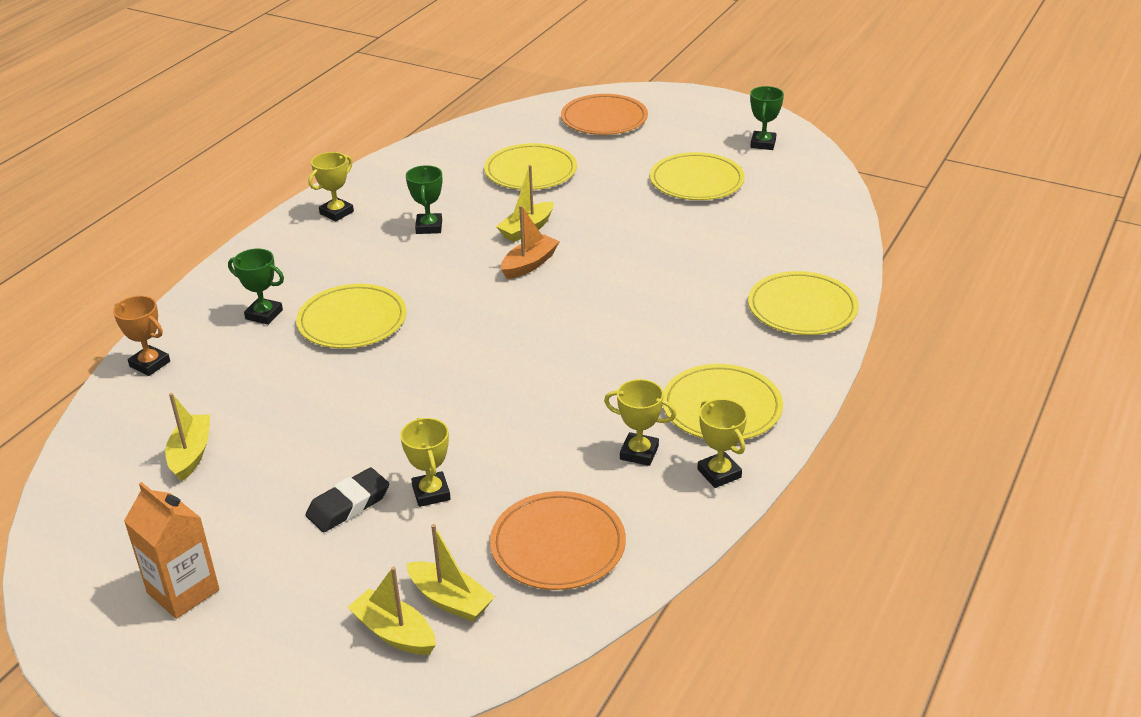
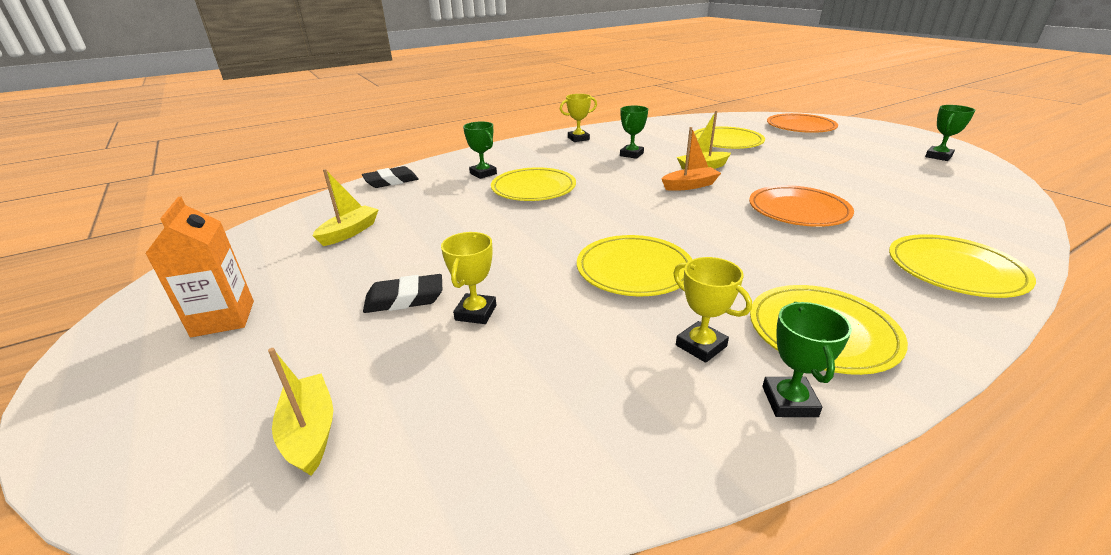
camera: 30 degrees right, 5 degrees down
orange trophy [113,296,170,376] -> black eraser [362,166,419,188]
yellow boat [407,524,495,622] -> none
orange plate [490,491,626,590] -> orange plate moved to [749,185,854,227]
yellow plate [650,152,745,200] -> yellow plate moved to [577,235,693,296]
yellow trophy [697,399,747,488] -> green trophy [762,302,852,417]

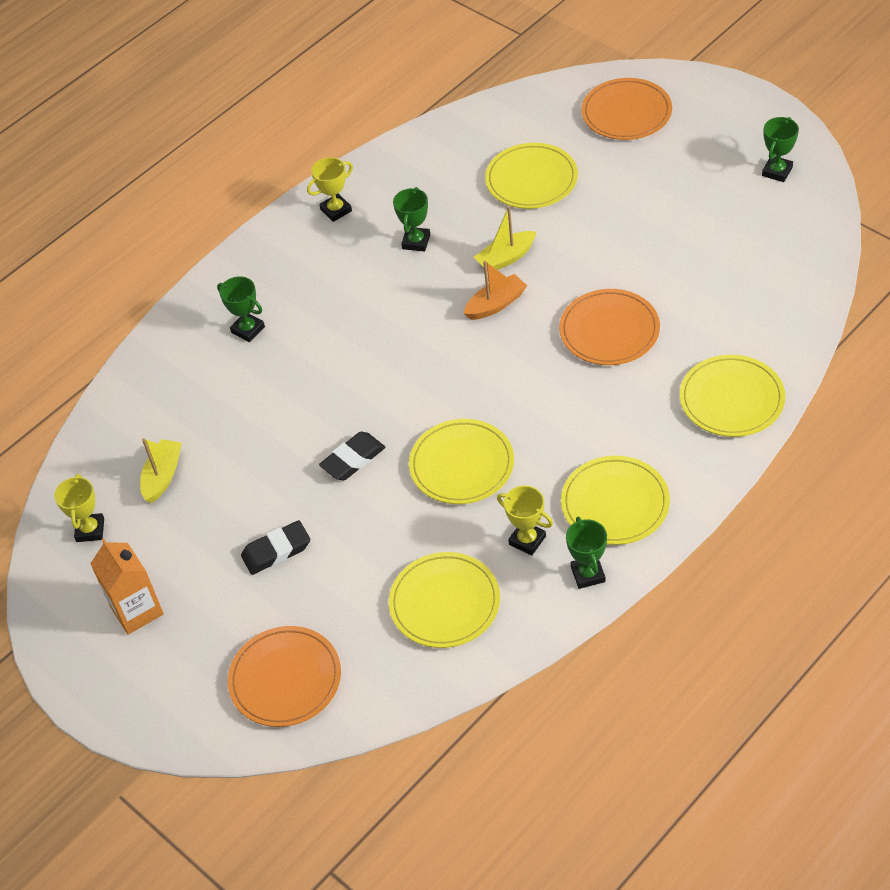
camera: 10 degrees left, 20 degrees up
yellow boat [268,348,333,476] -> orange plate [228,626,341,727]
black eraser [362,166,419,188] -> black eraser moved to [319,432,385,480]
yellow trophy [441,232,496,324] -> yellow trophy moved to [54,474,104,542]
yellow plate [491,167,576,201] -> yellow plate moved to [389,552,500,648]

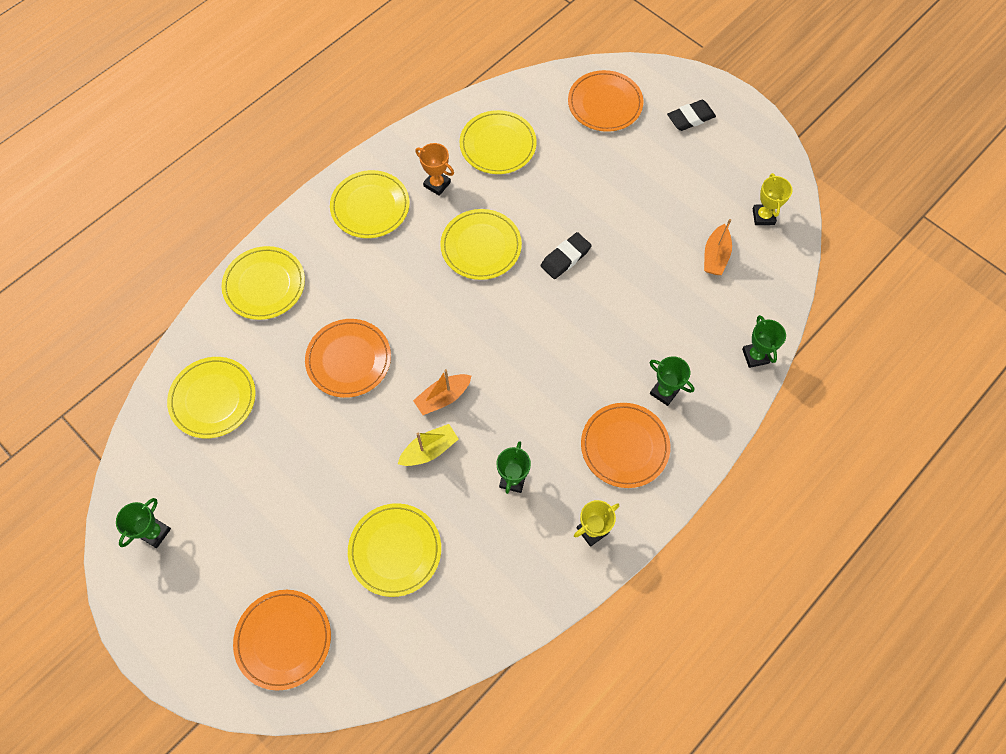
camera: 175 degrees right, 15 degrees up
orange carton [90,538,164,635] -> none
yellow boat [140,438,182,503] -> orange boat [704,219,732,275]
black eraser [241,520,310,575] -> black eraser moved to [667,100,716,131]
yellow trophy [497,486,553,556] -> orange trophy [415,143,454,196]
green trophy [566,517,607,589] -> green trophy moved to [742,315,786,368]
none -> yellow plate [167,357,256,438]
none -> orange plate [581,403,670,488]

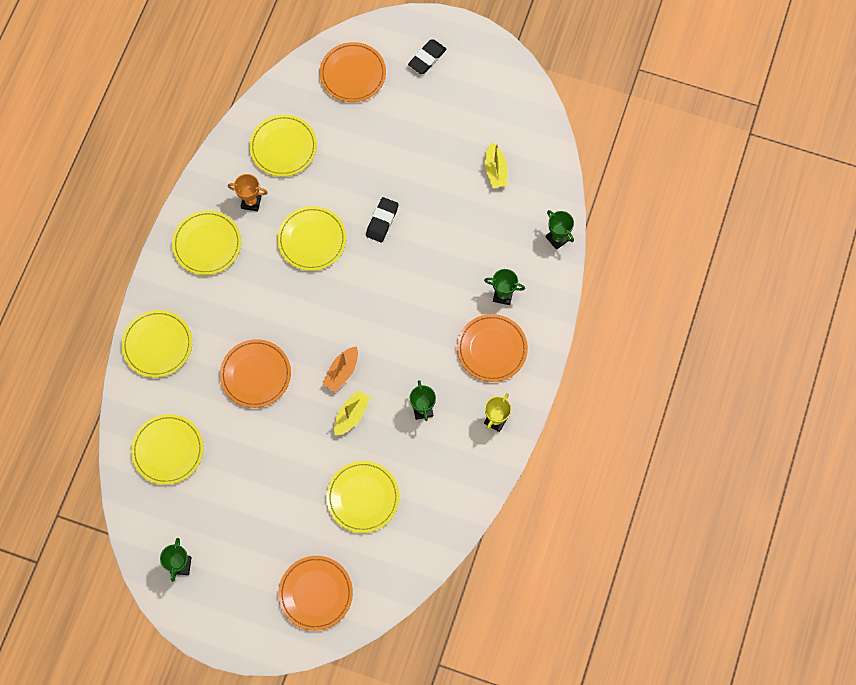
camera: 25 degrees left, 5 degrees up
orange boat [704,219,732,275] -> yellow boat [485,143,507,188]
yellow trophy [752,173,792,225] -> none

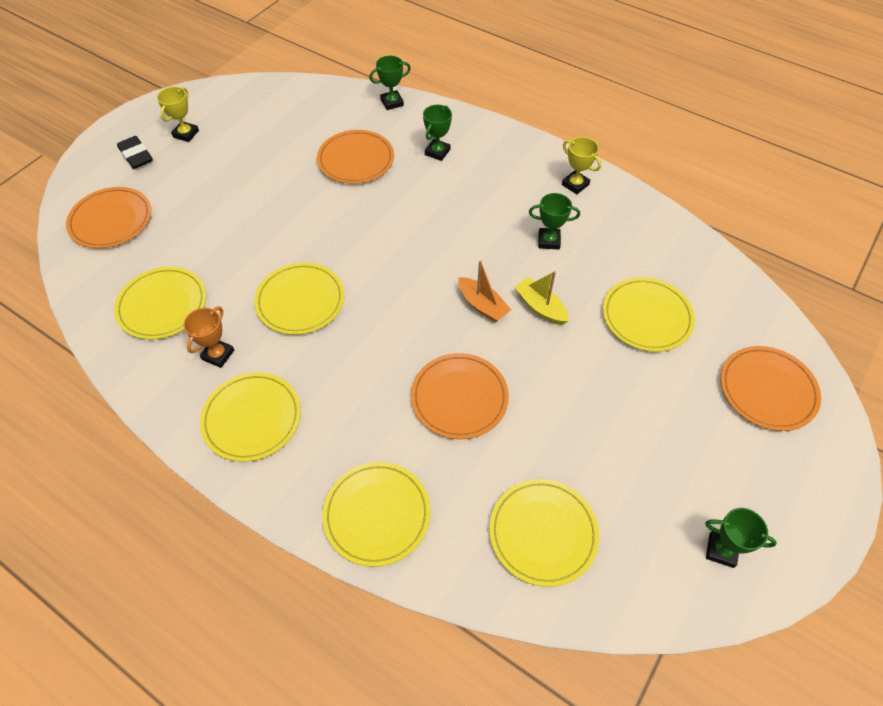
camera: 75 degrees left, 15 degrees down
black eraser [366,197,399,243] -> none
orange plate [457,314,528,382] -> orange plate moved to [317,130,394,184]
yellow boat [485,143,507,188] -> none
none -> yellow trophy [157,87,199,142]

